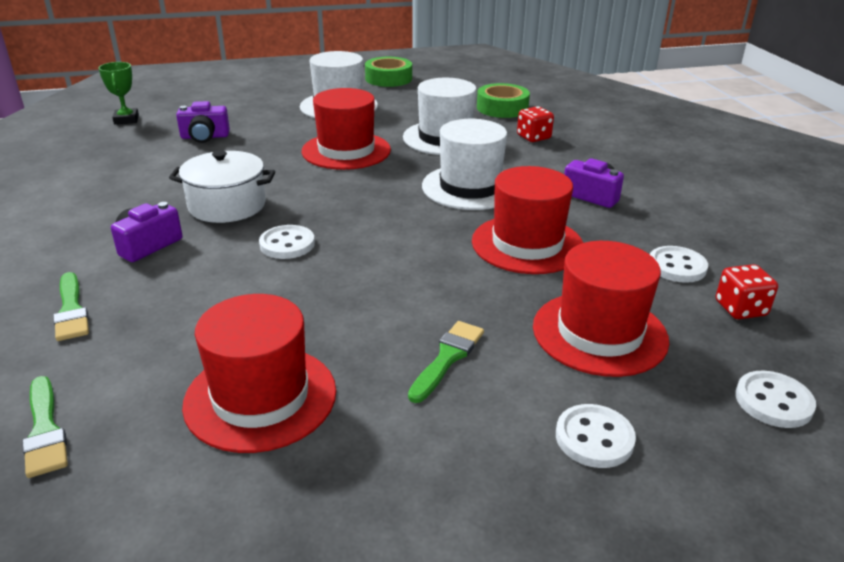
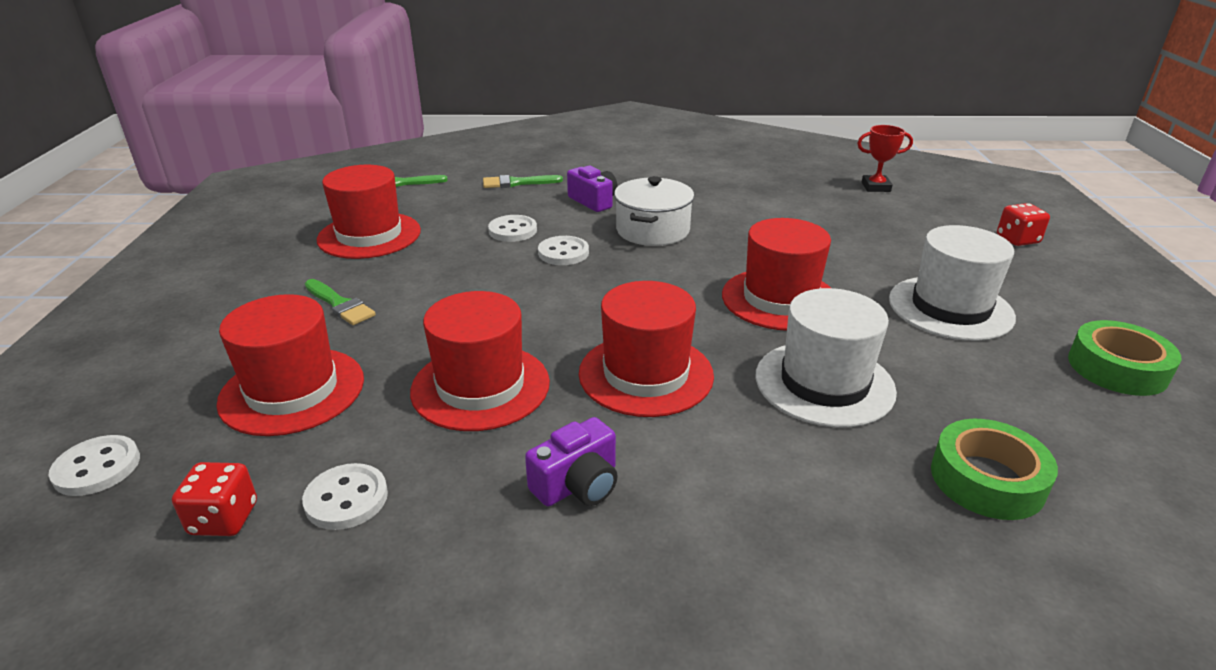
camera: 105 degrees right, 0 degrees up
green trophy [98,62,139,124] -> red trophy [857,125,913,192]
purple camera [176,101,230,143] -> none
white hat [422,119,507,210] -> red hat [579,281,714,417]
red dice [517,106,554,142] -> red dice moved to [997,203,1050,246]
white button [556,404,636,468] -> white button moved to [488,215,537,242]

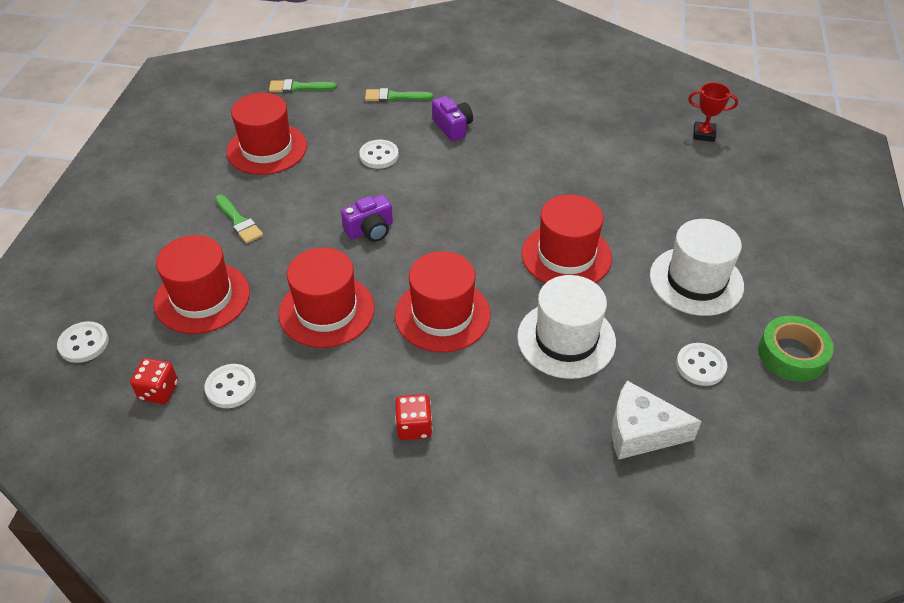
camera: 10 degrees right, 15 degrees up
purple camera [525,417,618,506] -> purple camera moved to [341,195,393,242]
white button [538,236,589,265] -> white button moved to [676,343,727,386]
white pot [614,176,694,246] -> none
green tape [931,419,1058,520] -> white cheese [612,381,702,460]
red dice [997,203,1050,246] -> red dice moved to [395,394,432,440]

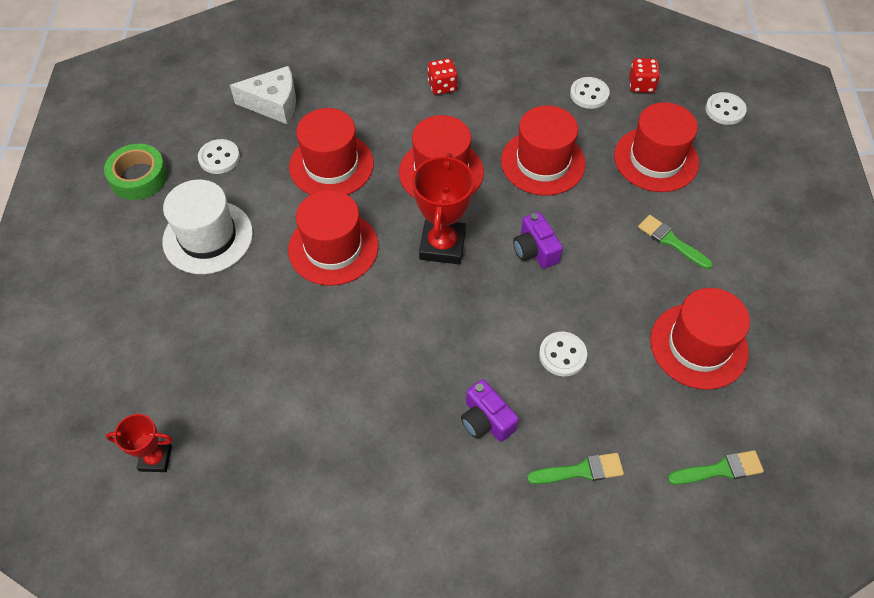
camera: 170 degrees right, 10 degrees up
purple camera [341,195,393,242] -> purple camera turned 75 degrees counterclockwise [513,212,563,268]
white hat [517,275,616,379] -> red hat [289,108,374,195]
none -> red trophy [412,153,474,264]

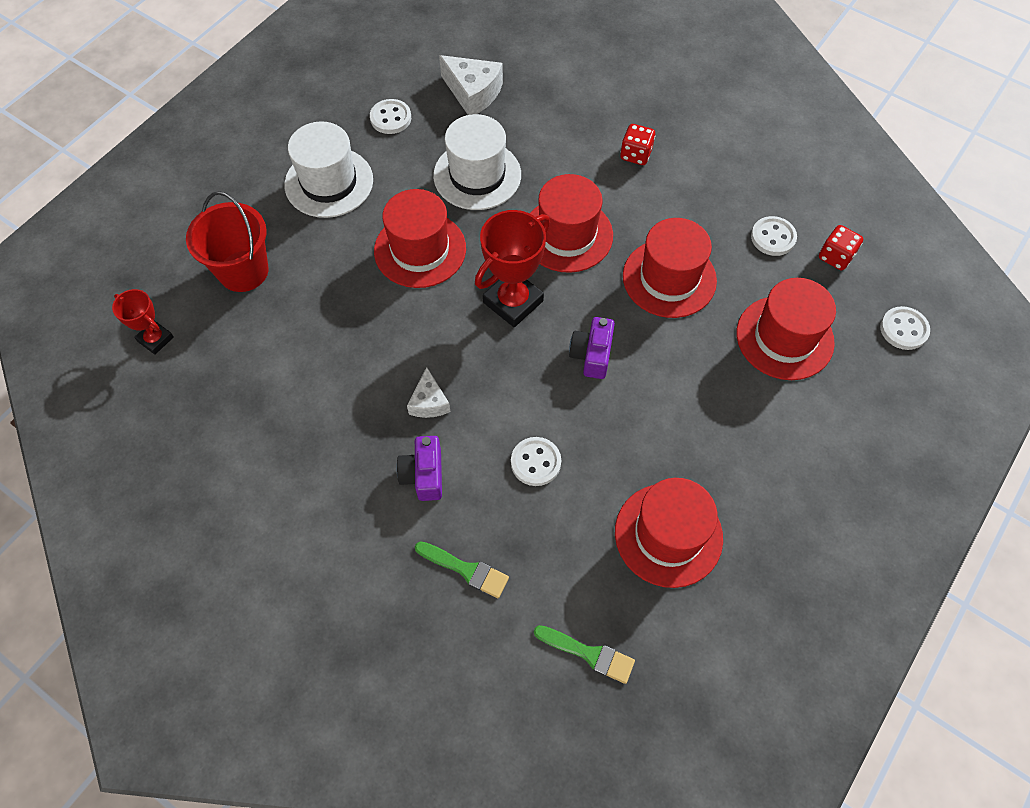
camera: 35 degrees right, 5 degrees up
green tape [104,144,168,200] -> none
red hat [289,108,374,195] -> white hat [433,114,521,210]
green brush [638,215,712,269] -> none
none -> red bucket [186,191,269,292]
none -> white cheese [407,367,450,418]

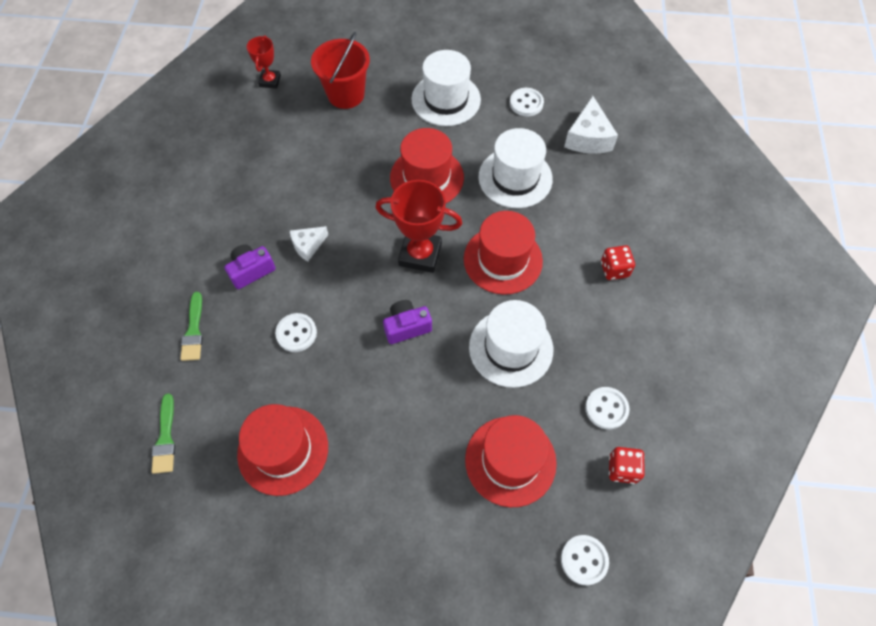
camera: 60 degrees right, 0 degrees up
red hat [623,218,717,318] -> white hat [469,300,553,388]

